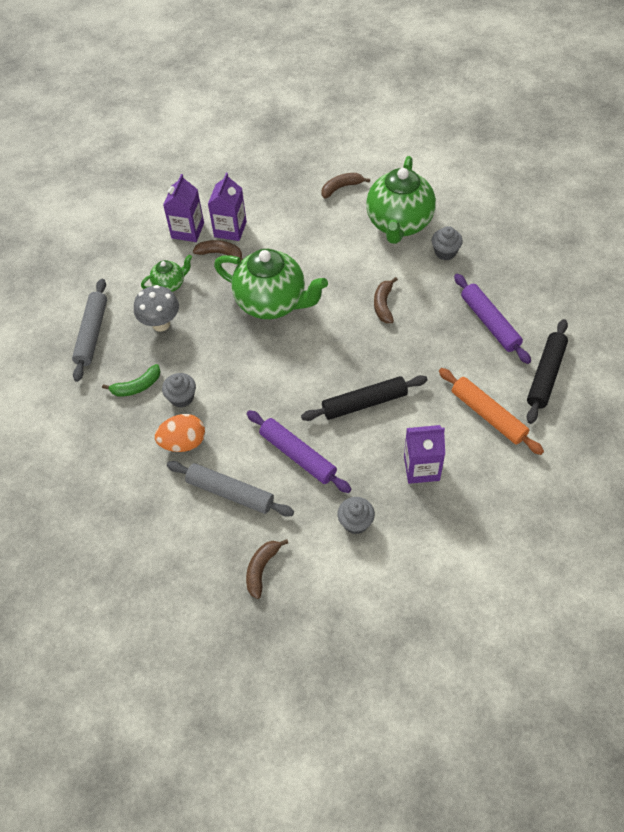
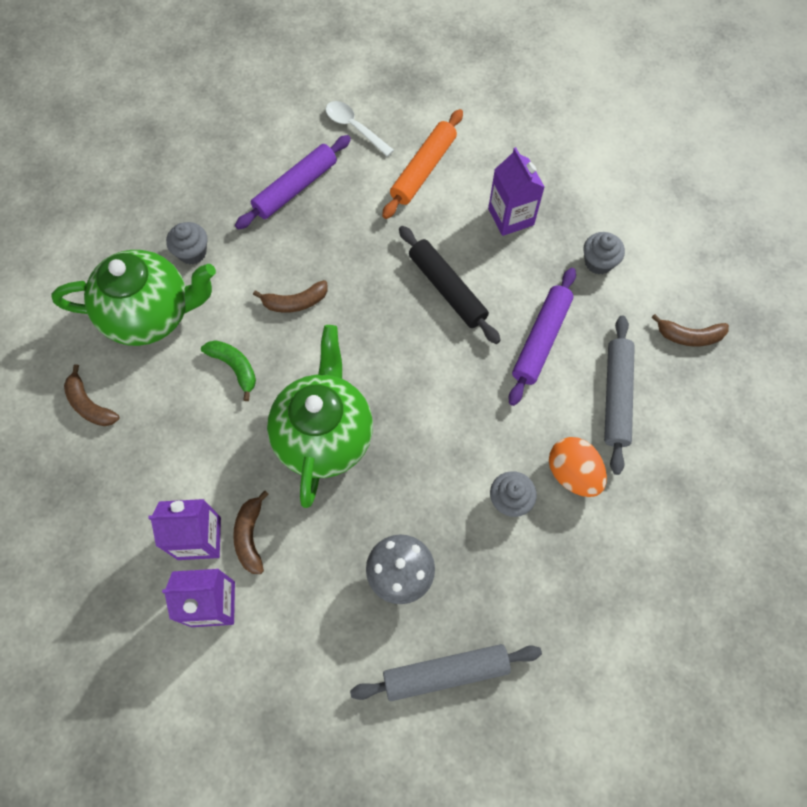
camera: 110 degrees left, 10 degrees up
green banana [102,364,161,397] -> green banana moved to [201,340,256,401]
green teapot [141,255,192,292] -> none
black rolling pin [527,319,568,424] -> white spoon [326,101,394,157]

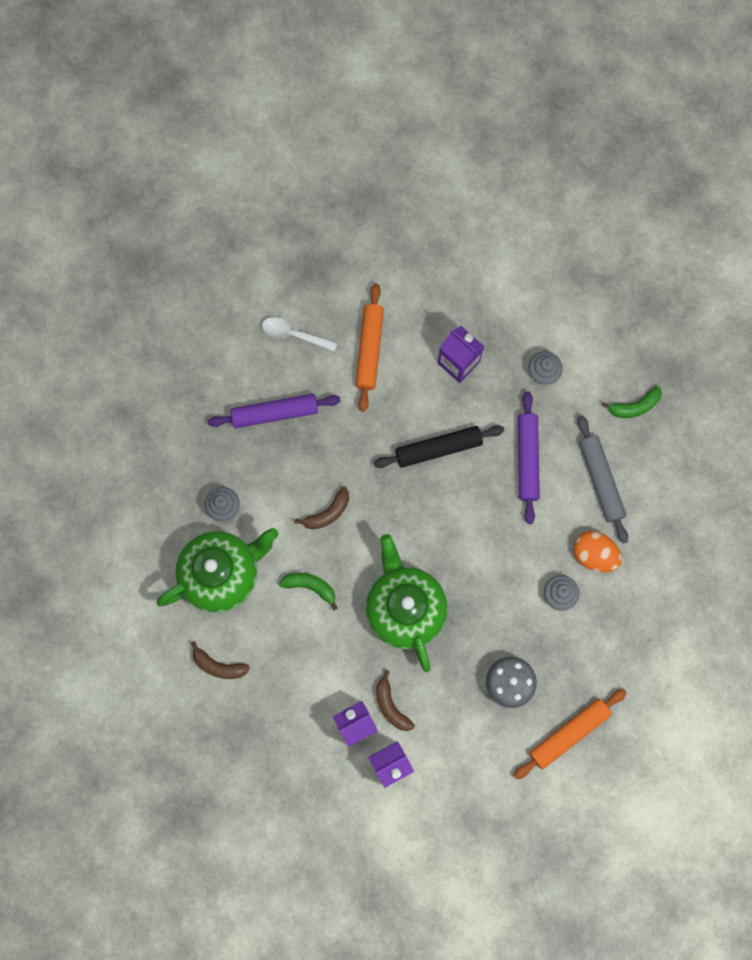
camera: 25 degrees left, 10 degrees up
purple rolling pin [235,135,351,230] -> purple rolling pin turned 60 degrees clockwise [208,394,341,428]
grey rolling pin [350,644,542,701] -> orange rolling pin [514,689,627,779]
black rolling pin [399,226,501,344] -> black rolling pin turned 45 degrees counterclockwise [374,425,504,468]
brown banana [652,314,729,346] -> green banana [601,386,662,418]

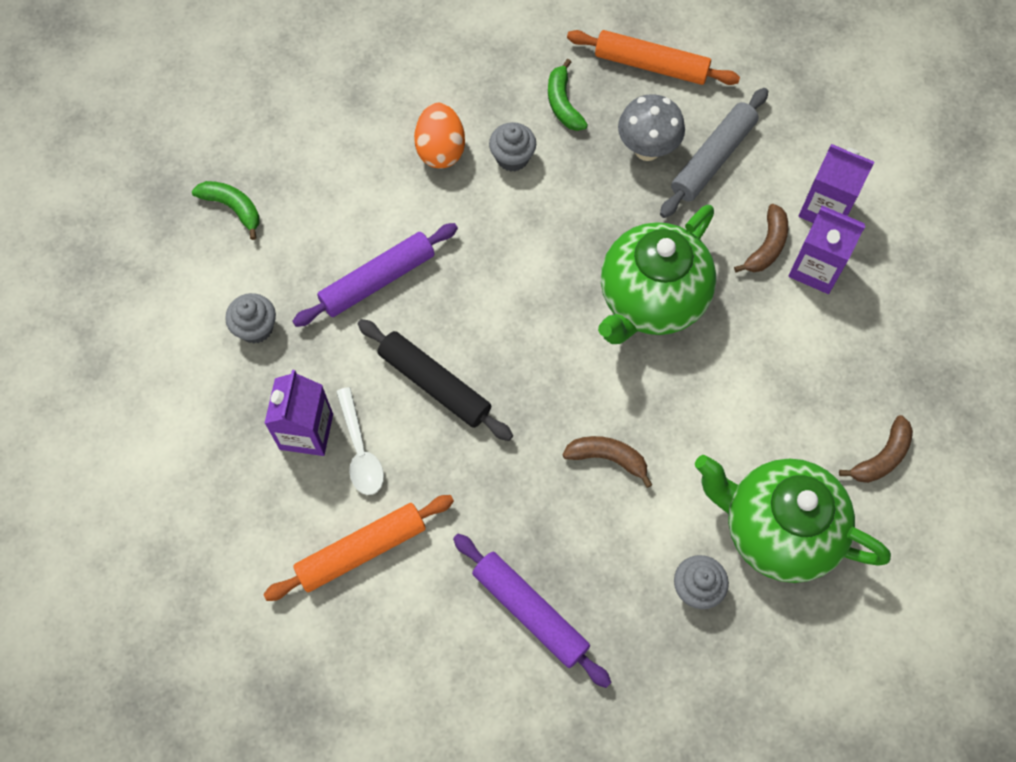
camera: 125 degrees left, 10 degrees down
brown banana [191,641,250,679] -> brown banana turned 60 degrees clockwise [839,415,913,483]
white spoon [262,317,337,352] -> white spoon moved to [336,387,384,495]
green banana [279,573,338,611] -> green banana moved to [548,59,588,131]
grey rolling pin [577,415,628,544] -> grey rolling pin moved to [660,88,768,218]

